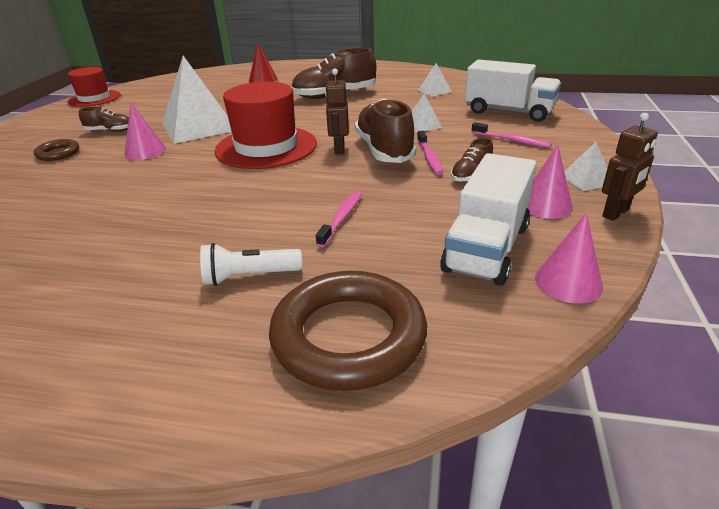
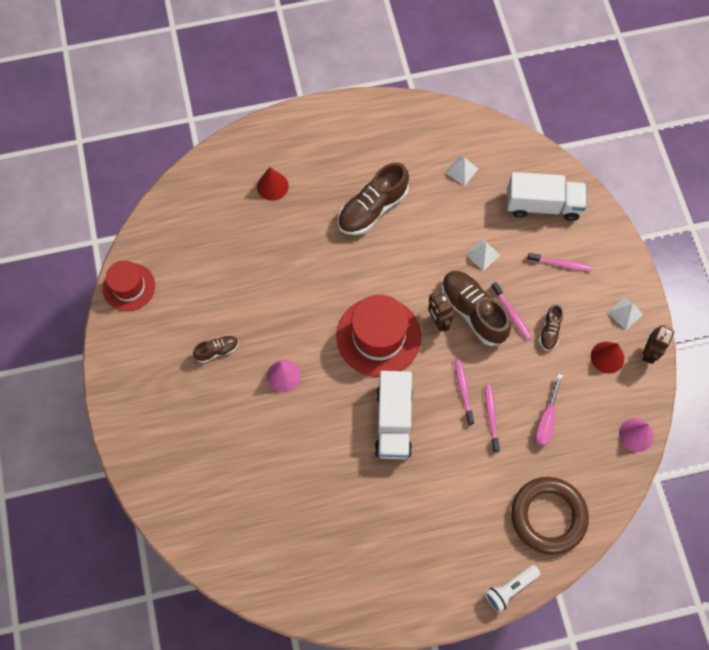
camera: 25 degrees left, 35 degrees up
brown ring [34,139,79,161] -> none
white pyramid [162,56,232,144] -> none
white flashlight [200,243,302,286] -> white flashlight moved to [485,565,541,612]
white truck [440,153,536,286] -> white truck moved to [375,371,413,459]
pink cone [528,145,573,219] -> red cone [591,342,624,374]
none -> pink toothbrush [455,359,474,425]
none -> pink screwdriver [535,374,563,446]

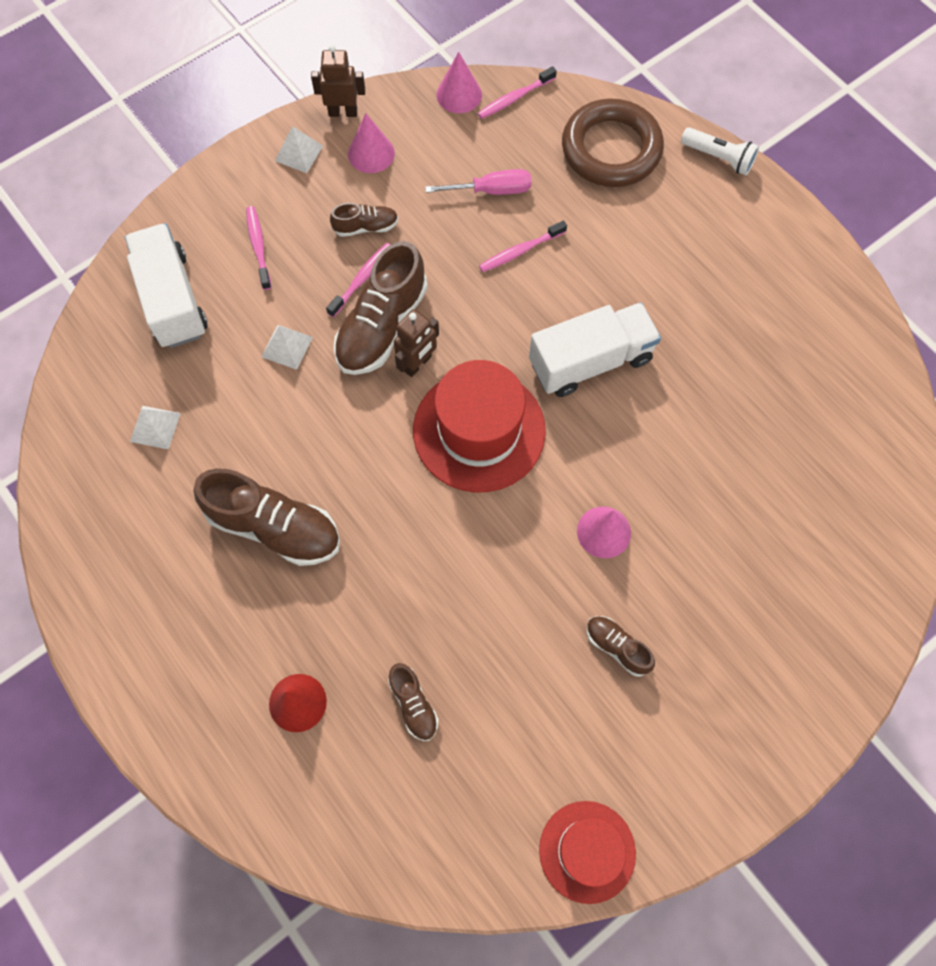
camera: 115 degrees left, 0 degrees up
pink toothbrush [455,359,474,425] -> pink toothbrush moved to [478,66,557,119]
red cone [591,342,624,374] -> pink cone [348,113,395,173]
none -> brown shoe [388,663,439,741]

